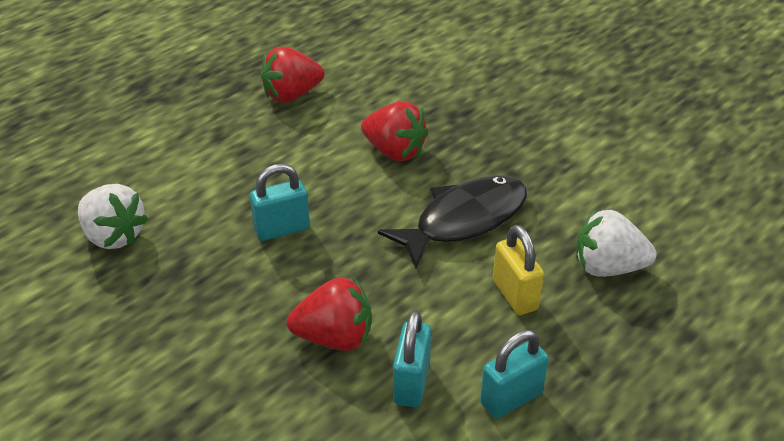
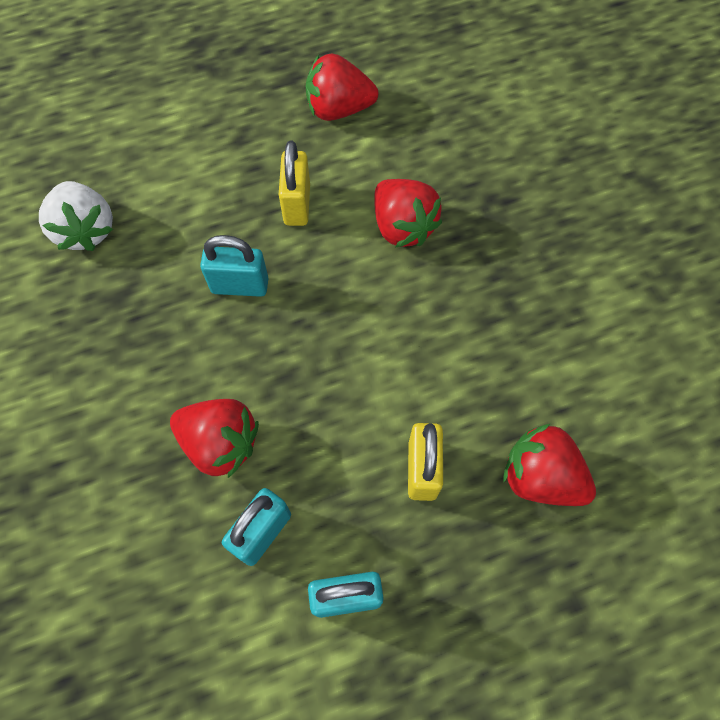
camera: 25 degrees right, 25 degrees up
black fish [378,175,527,269] -> none
white strawberry [576,209,657,277] -> red strawberry [503,423,596,506]
none -> yellow padlock [279,141,310,226]

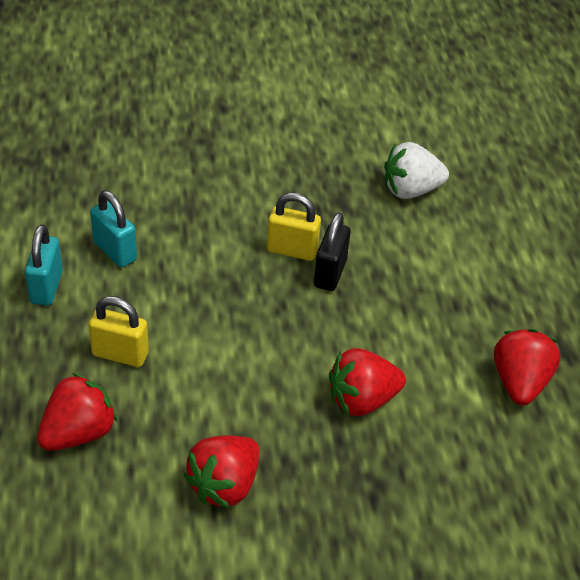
camera: 100 degrees right, 20 degrees down
red strawberry [170,399,259,478] -> red strawberry moved to [184,435,260,509]
turquoise padlock [200,235,268,297] -> black padlock [314,212,351,291]
yellow padlock [279,141,310,226] -> yellow padlock moved to [267,193,321,261]

